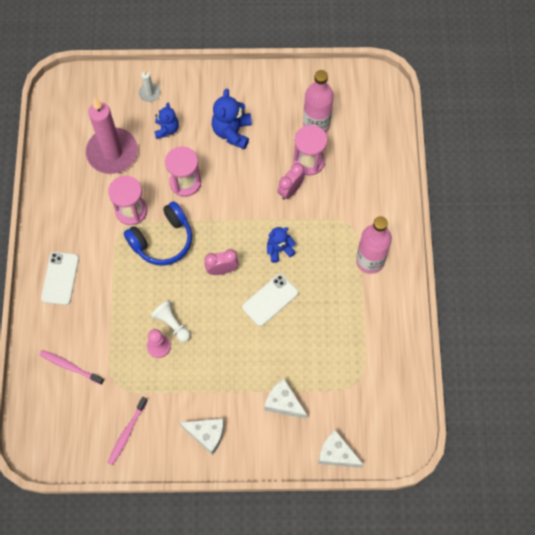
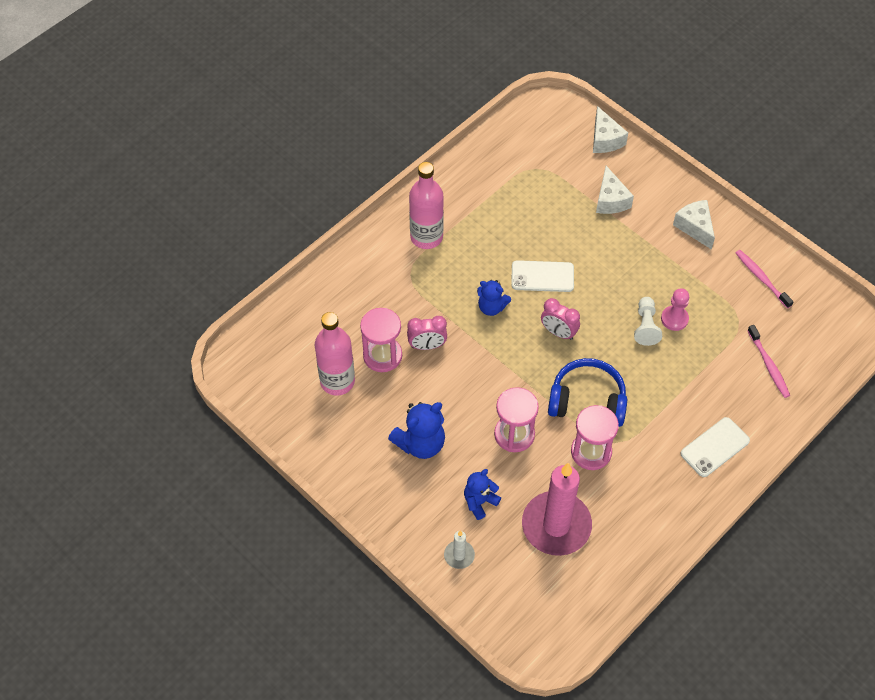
camera: 135 degrees left, 10 degrees down
pink toothbrush [107,397,148,465] -> pink toothbrush turned 105 degrees counterclockwise [736,250,794,309]

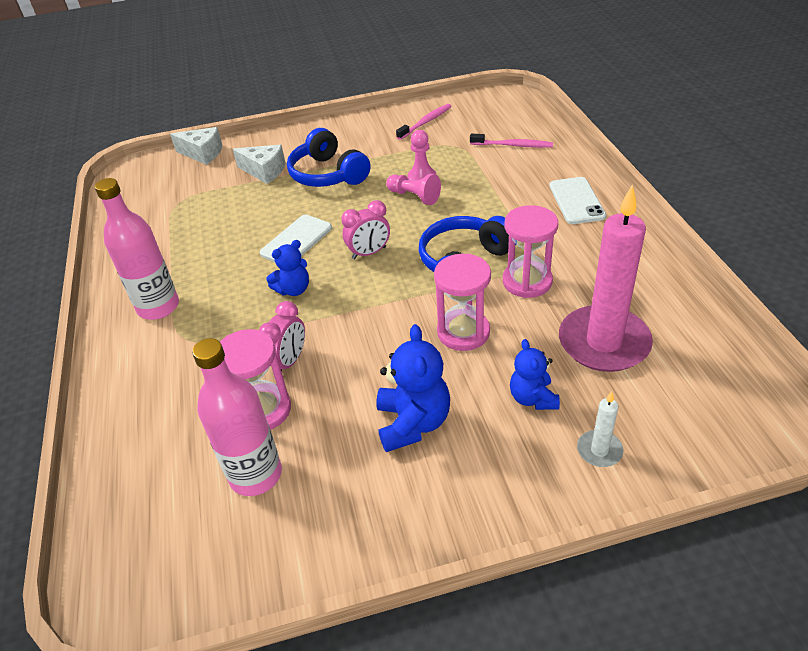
camera: 55 degrees left, 15 degrees down
white pawn [634,297,662,346] -> pink pawn [386,174,441,205]
white cheese [673,200,715,249] -> none
pink toothbrush [736,250,794,309] -> pink toothbrush turned 135 degrees clockwise [396,104,452,140]
none -> blue headphones [287,128,371,187]

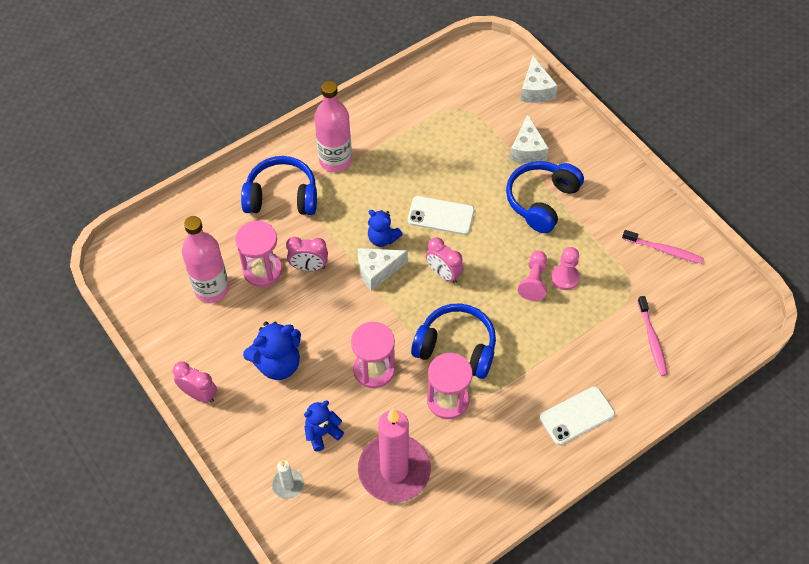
camera: 65 degrees right, 15 degrees up
none -> pink clock [173,362,217,403]
none -> blue headphones [241,156,317,215]
none -> white cheese [358,248,408,291]

